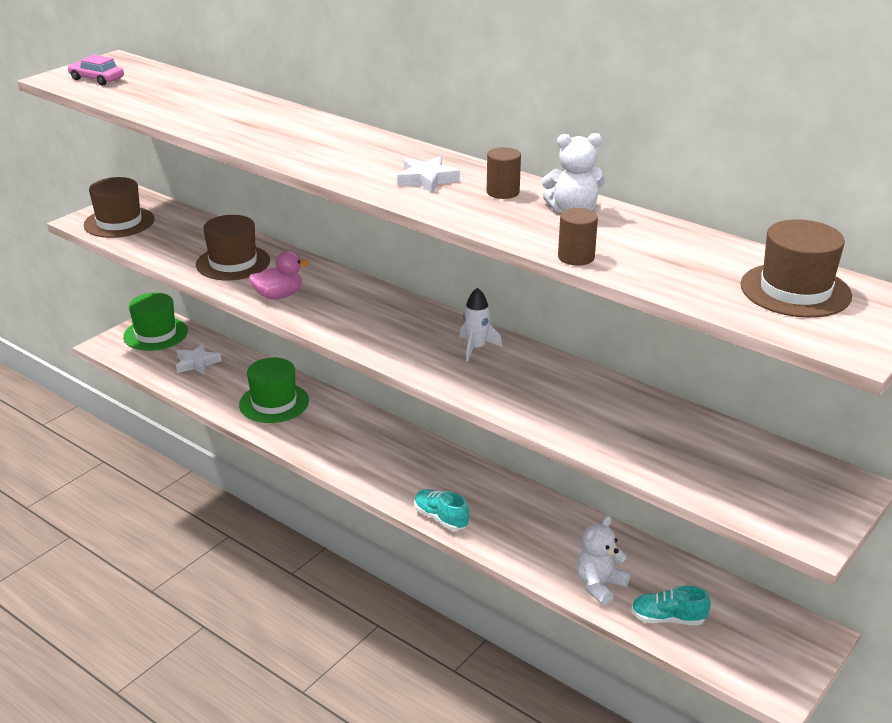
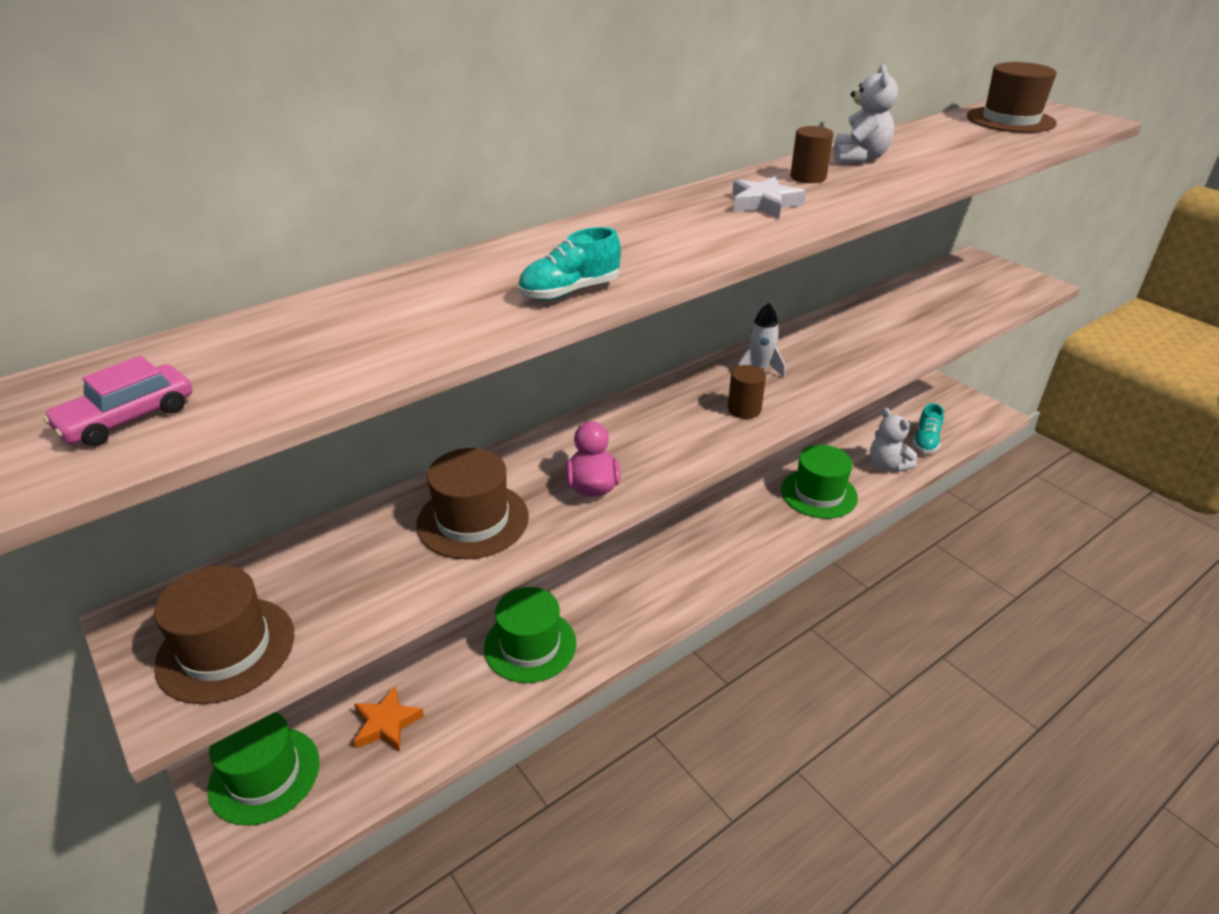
camera: 75 degrees left, 5 degrees up
white star [176,343,221,375] -> orange star [354,686,424,752]
turquoise shoe [414,489,469,531] -> turquoise shoe moved to [518,227,621,300]
brown cylinder [558,208,598,266] -> brown cylinder moved to [728,365,766,419]
none -> green hat [781,445,858,519]

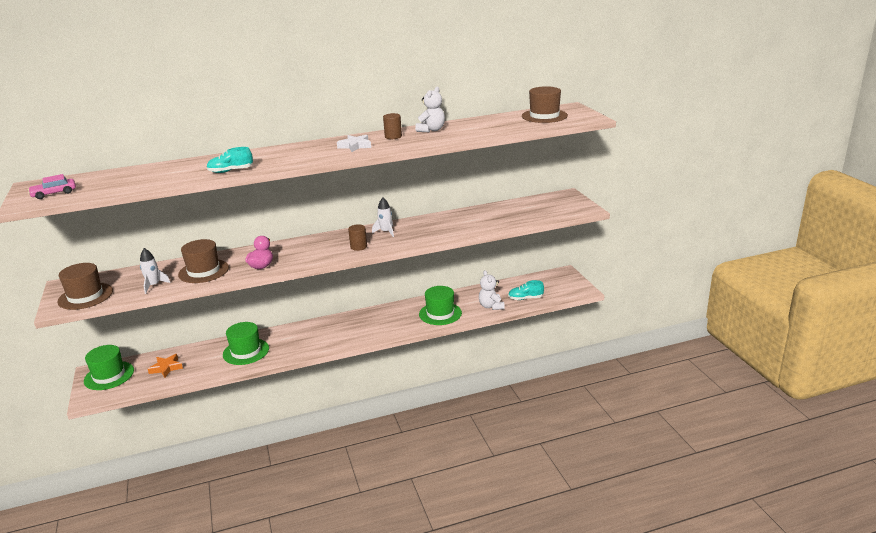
camera: 20 degrees right, 10 degrees down
turquoise shoe [912,403,944,453] -> turquoise shoe turned 45 degrees clockwise [508,280,544,300]
none -> white rocket [140,248,171,294]

